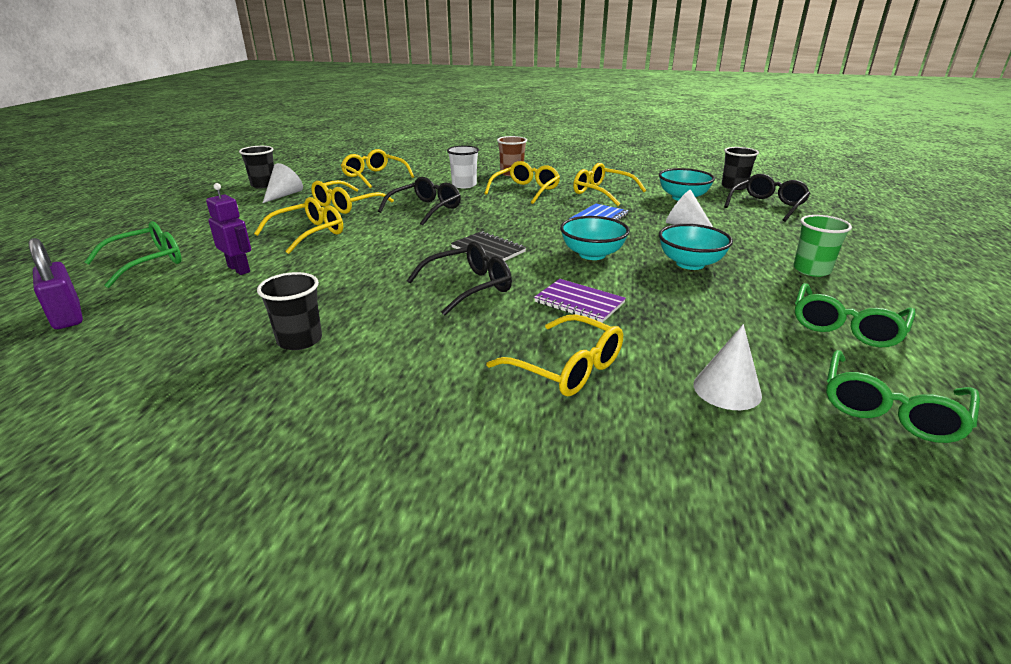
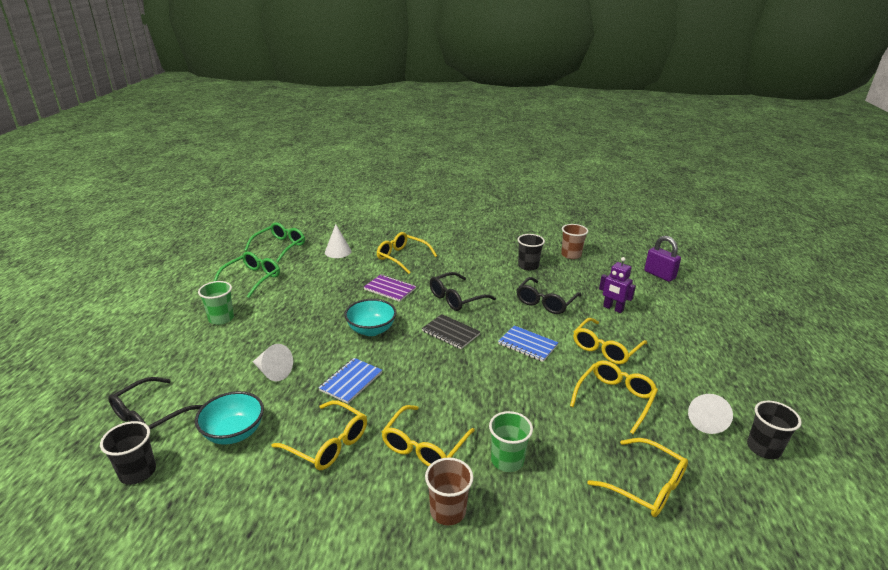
camera: 175 degrees right, 0 degrees up
green glasses [85,221,182,288] -> none
black glasses [378,177,461,226] -> black glasses moved to [517,277,581,314]
white cup [447,146,479,188] -> green cup [489,411,533,472]
turquoise bowl [659,224,733,270] -> none
none -> blue notebook [498,325,559,362]
none -> brown cup [561,224,588,259]

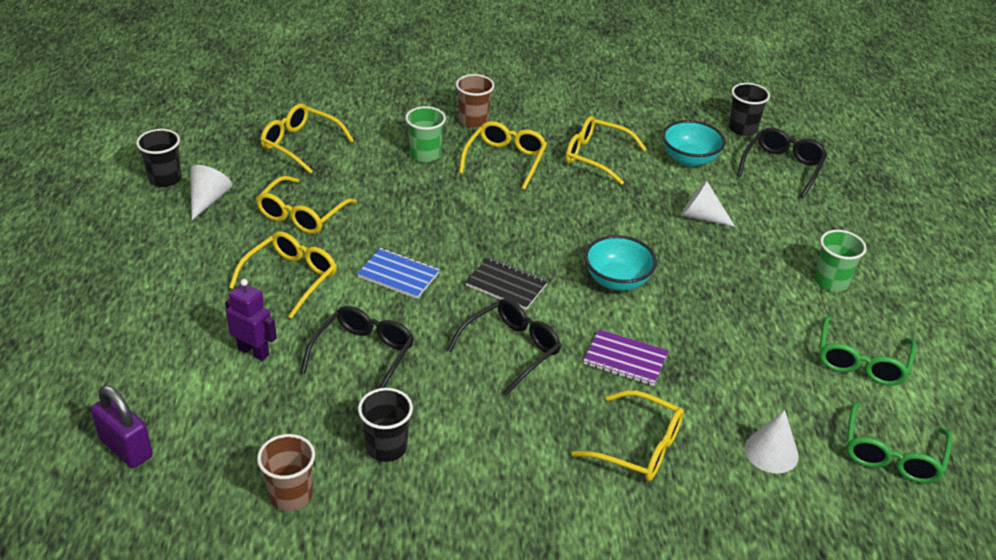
camera: 170 degrees right, 10 degrees up
blue notebook [318,358,382,404] -> none

